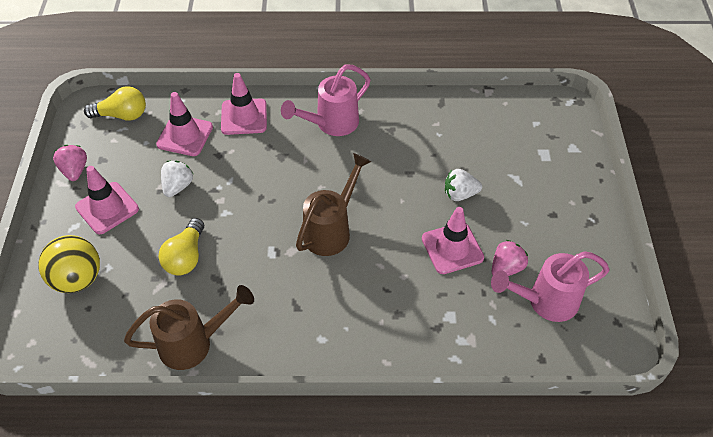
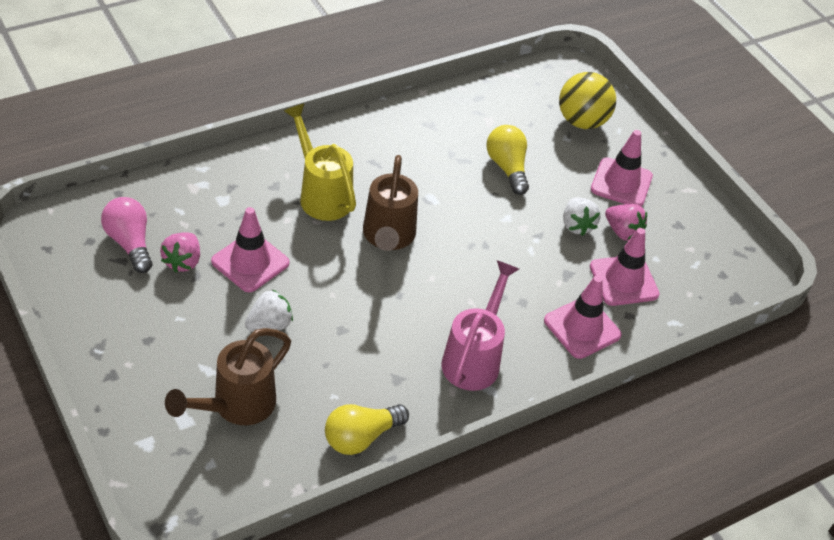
camera: 145 degrees right, 5 degrees down
pink strawberry [53,145,87,181] -> pink strawberry moved to [605,204,647,241]
yellow light bulb [84,86,146,121] -> yellow light bulb moved to [325,404,409,455]
brown watering can [124,285,254,370] -> brown watering can moved to [165,328,291,425]
pink watering can [491,251,610,322] -> pink light bulb [101,197,152,273]
none -> yellow watering can [284,103,356,221]

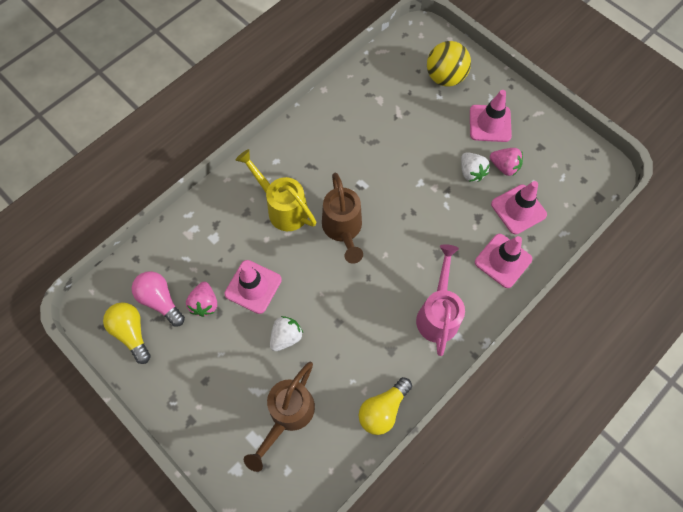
camera: 10 degrees left, 20 degrees up
yellow light bulb [486,125,529,195] -> yellow light bulb moved to [103,302,151,364]

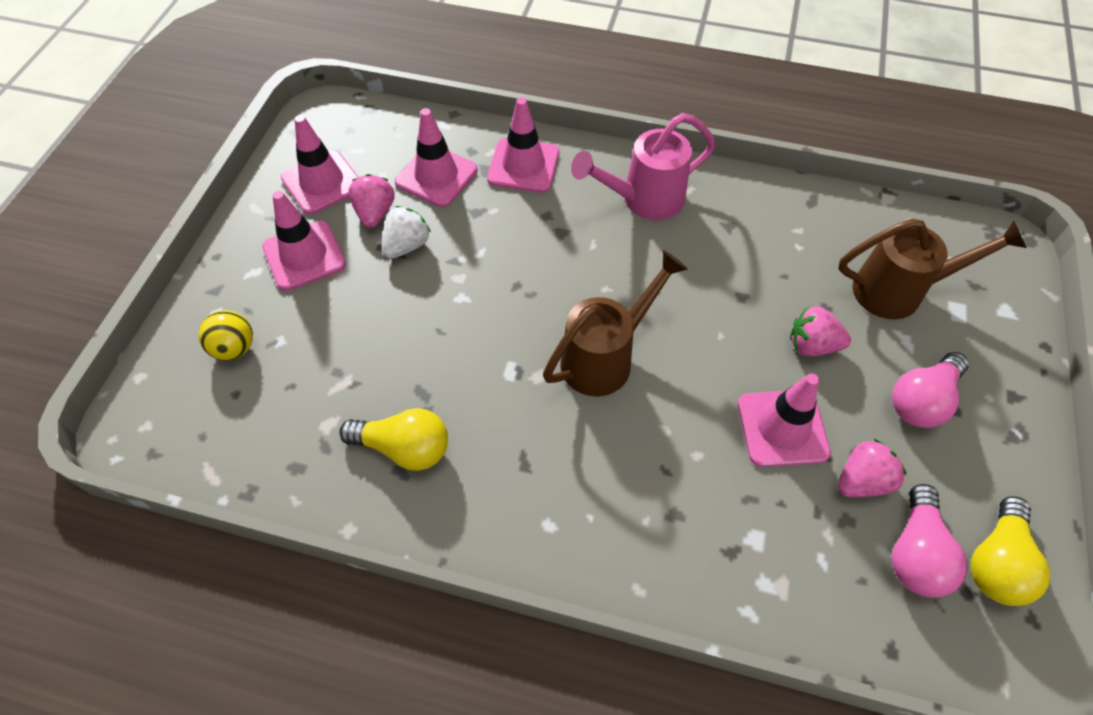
camera: 120 degrees left, 10 degrees down
yellow watering can [235,149,316,231] -> none
white strawberry [270,316,303,351] -> pink strawberry [790,306,851,356]
yellow light bulb [359,377,412,435] -> yellow light bulb moved to [339,408,448,471]
yellow ball [427,41,471,87] -> yellow ball [199,310,253,361], size x0.61
none -> pink traffic cone [281,115,359,215]
none -> pink light bulb [892,352,969,428]

